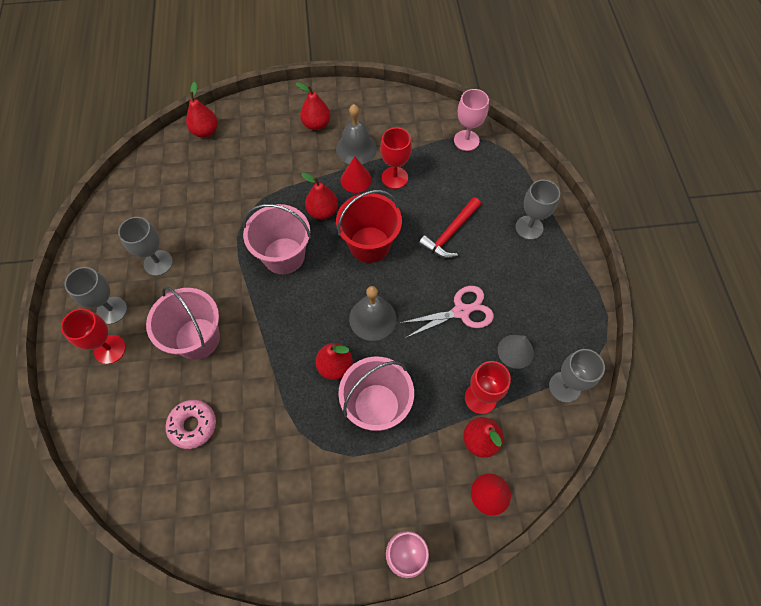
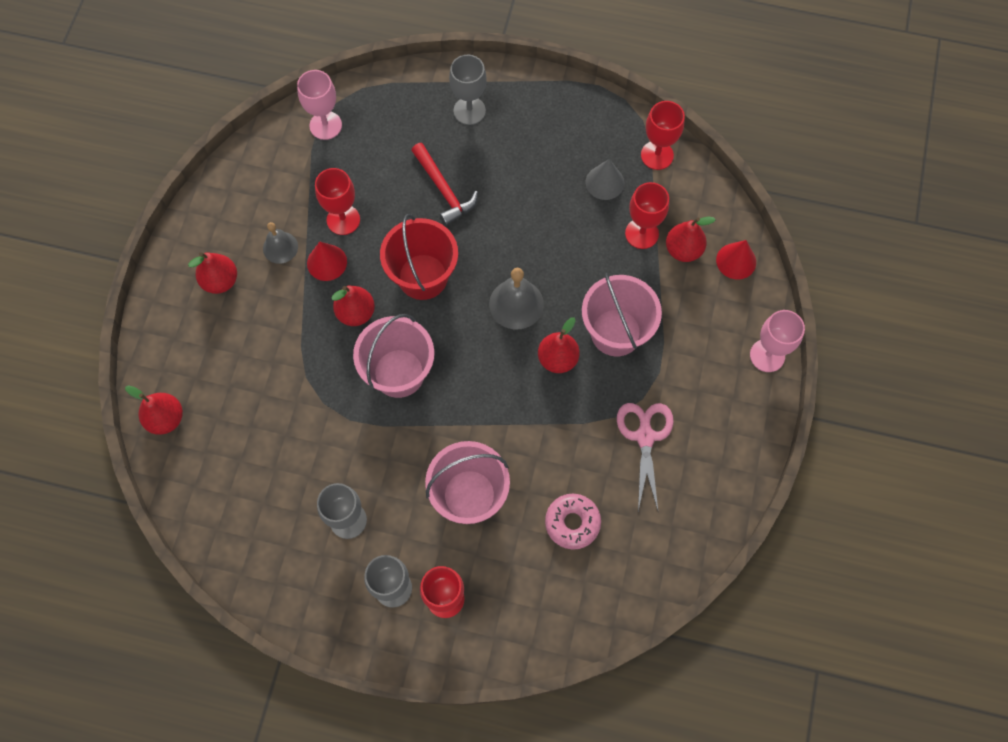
camera: 70 degrees left, 5 degrees up
grey bell [336,104,377,164] -> grey bell [263,222,298,264], size x0.66
pink scissors [400,286,494,338] -> pink scissors moved to [617,403,674,511]
grey goblet [549,349,605,403] -> red goblet [641,101,685,170]

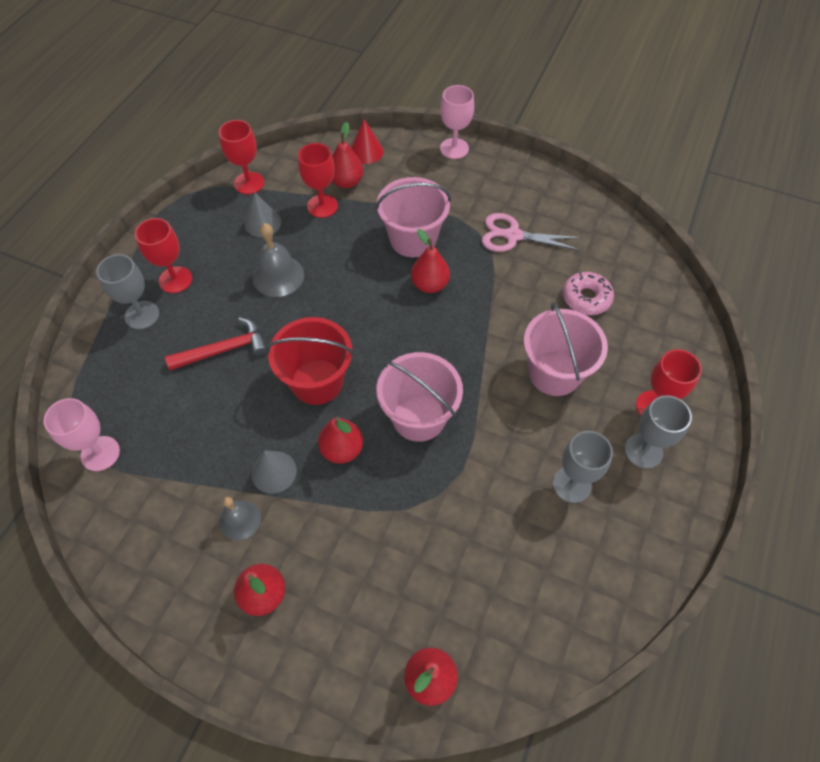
camera: 80 degrees left, 10 degrees down
red cone [307,241,347,281] -> grey cone [251,450,297,494]
red goblet [315,168,360,235] -> red goblet moved to [135,218,192,293]
grey bell [489,268,544,329] -> grey bell moved to [253,223,304,297]

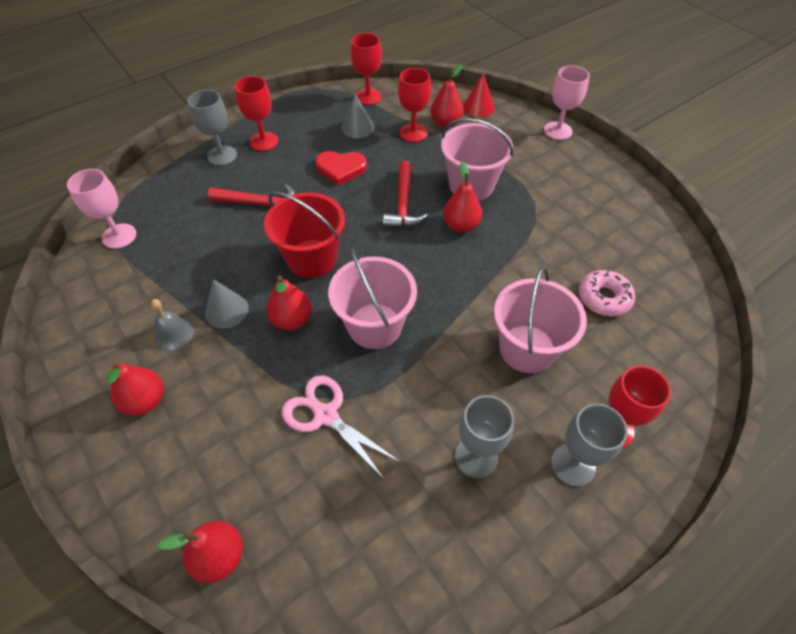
camera: 30 degrees right, 5 degrees down
grey bell [253,223,304,297] -> red heart [315,151,367,186]
pink scissors [482,213,582,252] -> pink scissors moved to [282,376,400,479]
none -> red hammer [383,161,428,227]

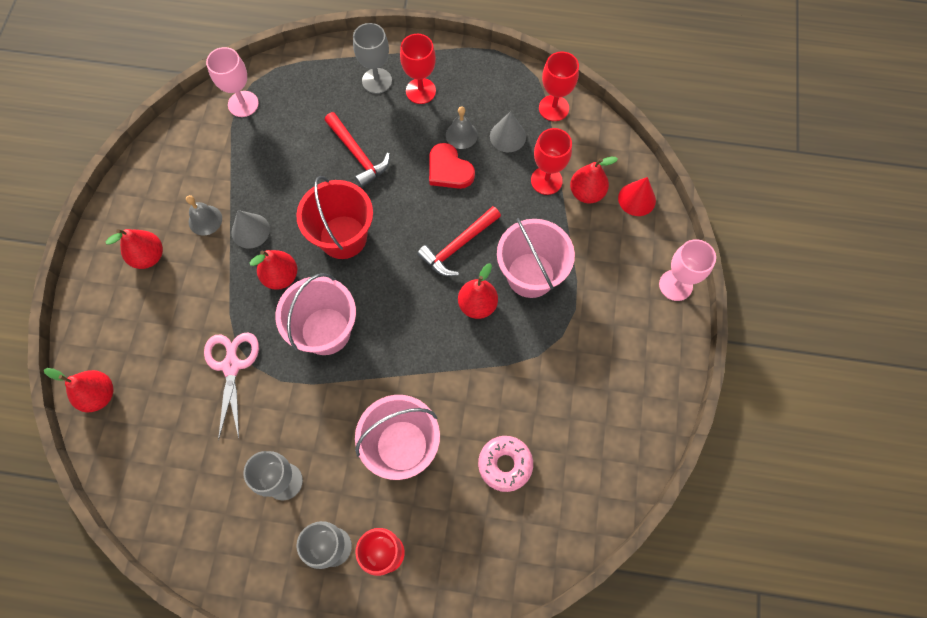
camera: 45 degrees right, 15 degrees up
none -> grey bell [446,106,478,149]

